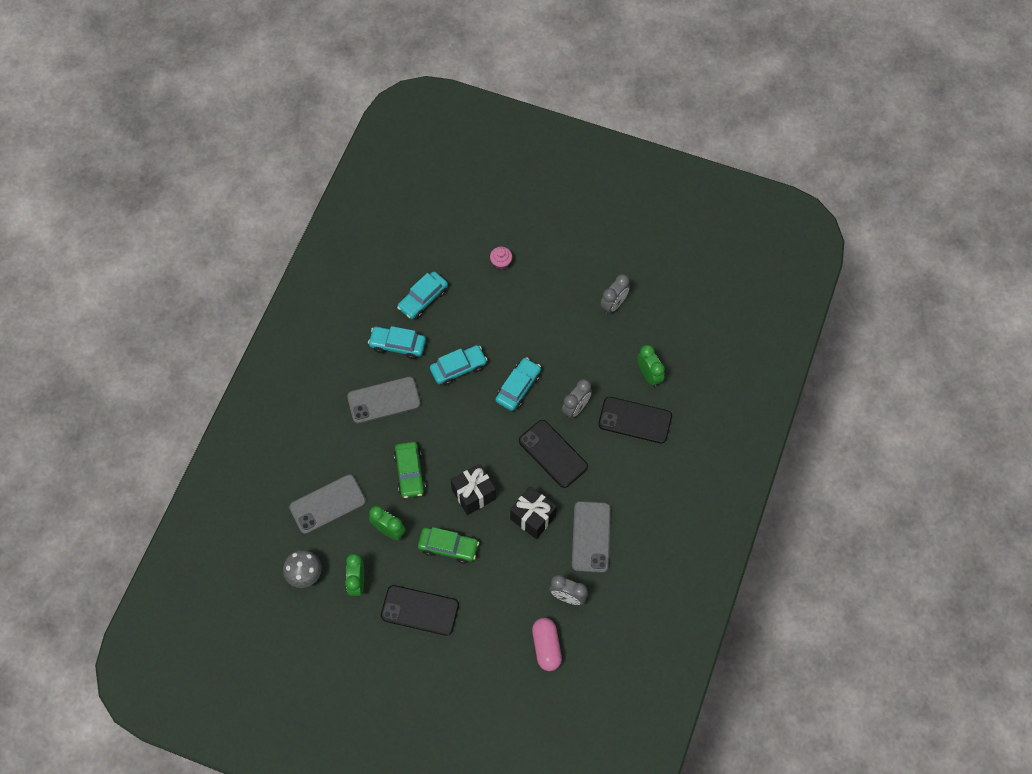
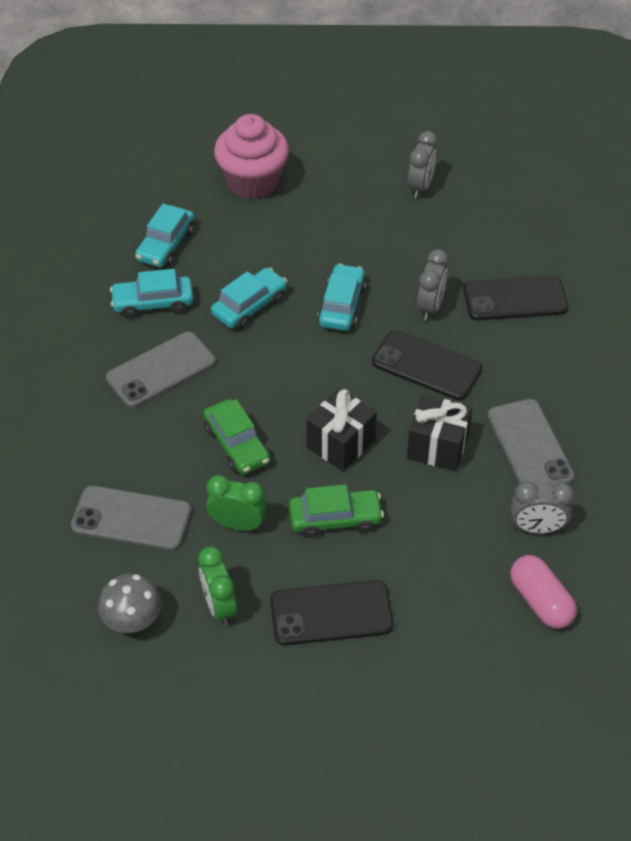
camera: 20 degrees left, 15 degrees down
grey phone [289,474,366,534] -> grey phone turned 60 degrees clockwise [71,486,191,551]
pink cupcake [490,247,512,269] -> pink cupcake [214,114,289,199], size x2.35
green clock [637,345,665,387] -> none

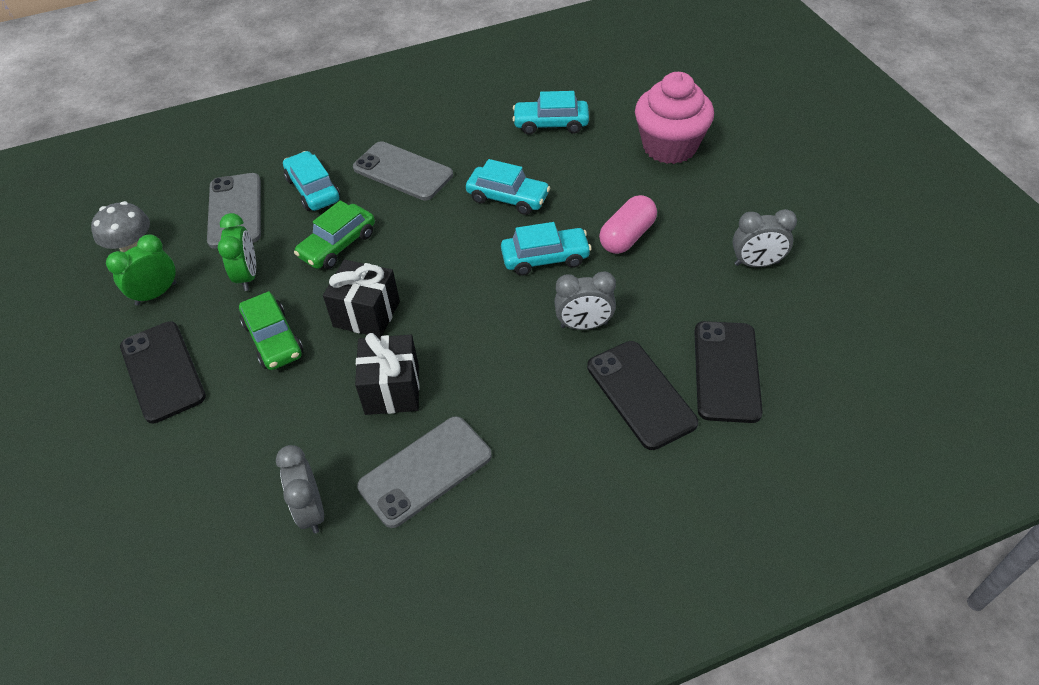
camera: 70 degrees right, 0 degrees up
turquoise car [110,269,194,318] -> turquoise car moved to [283,151,340,211]
black phone [372,330,483,400] -> black phone moved to [694,321,763,423]
pink capsule [510,555,577,629] -> pink capsule moved to [599,195,657,254]

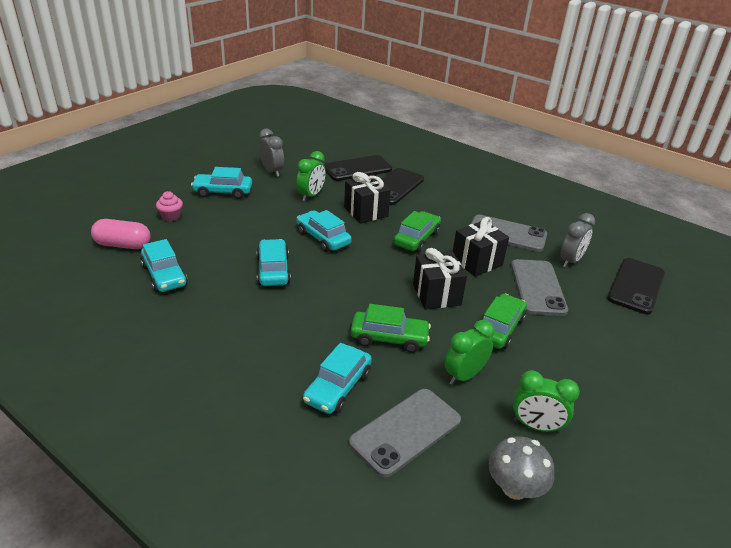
camera: 125 degrees left, 15 degrees down
black phone [120,321,206,423] -> black phone moved to [607,258,665,314]
grey phone [353,141,453,200] -> grey phone moved to [511,259,568,316]
grey clock [554,271,616,330] -> black gift [344,172,391,224]
pink capsule [599,195,657,254] -> pink capsule moved to [91,219,150,249]
pink cupcake [635,72,714,164] -> pink cupcake [156,191,183,221], size x0.43
none -> turquoise car [191,167,252,199]
none -> green clock [296,151,326,201]
none -> green car [394,211,441,252]

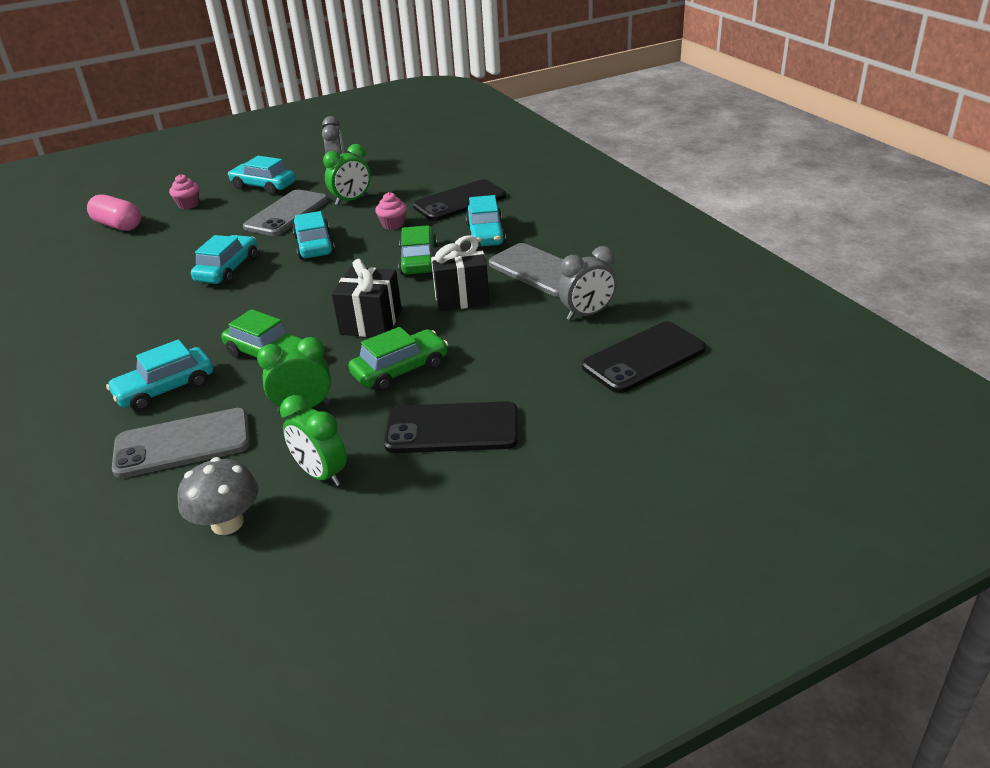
camera: 30 degrees right, 0 degrees up
turquoise car [140,239,188,292] -> turquoise car moved to [466,195,506,247]
black phone [324,155,392,181] -> black phone moved to [384,401,518,453]
black gift [344,172,391,224] -> pink cupcake [375,192,407,230]
green car [394,211,441,252] -> green car turned 60 degrees counterclockwise [398,225,437,275]
grey phone [511,259,568,316] -> grey phone moved to [243,190,328,236]

